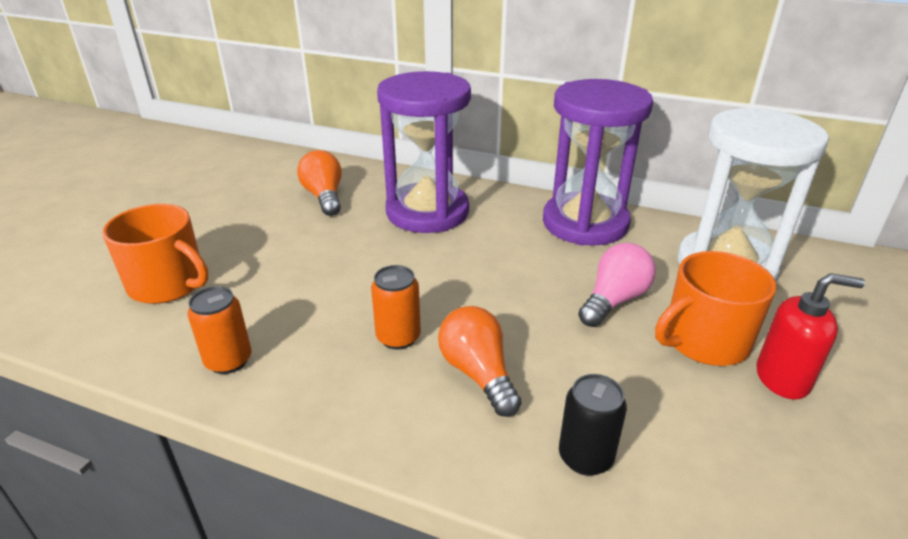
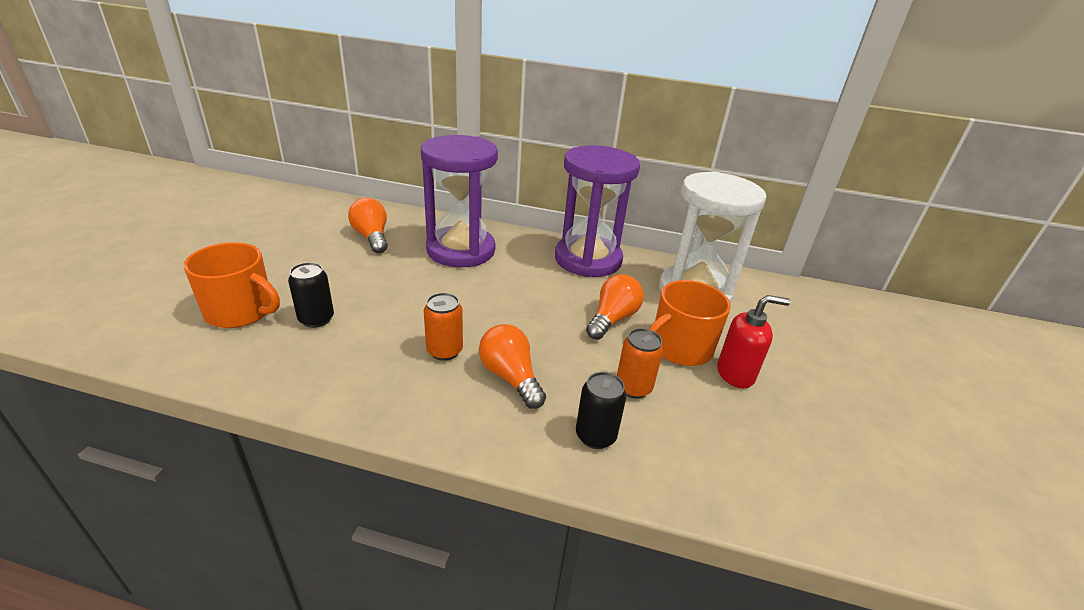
camera: 10 degrees left, 0 degrees up
orange can [187,286,251,374] -> orange can moved to [617,328,663,399]
pink light bulb [578,243,656,327] -> orange light bulb [586,274,644,340]
none -> black can [288,262,334,328]

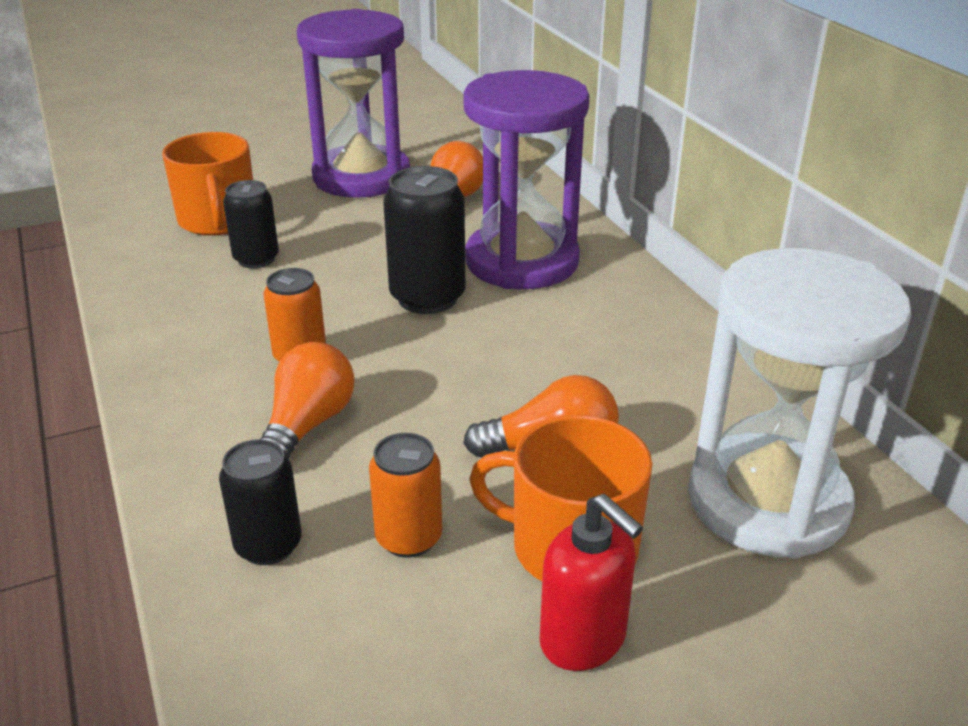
camera: 55 degrees right, 0 degrees up
purple hourglass [555,145,640,277] -> purple hourglass moved to [297,9,410,198]
none -> black can [383,166,466,314]

